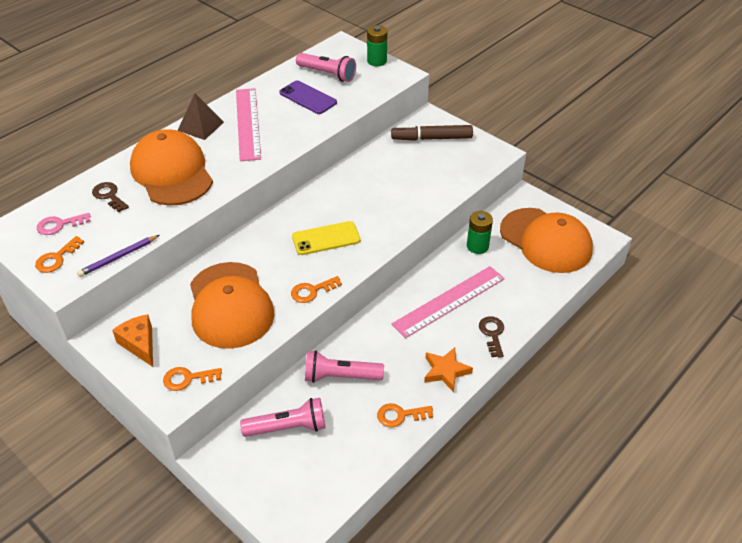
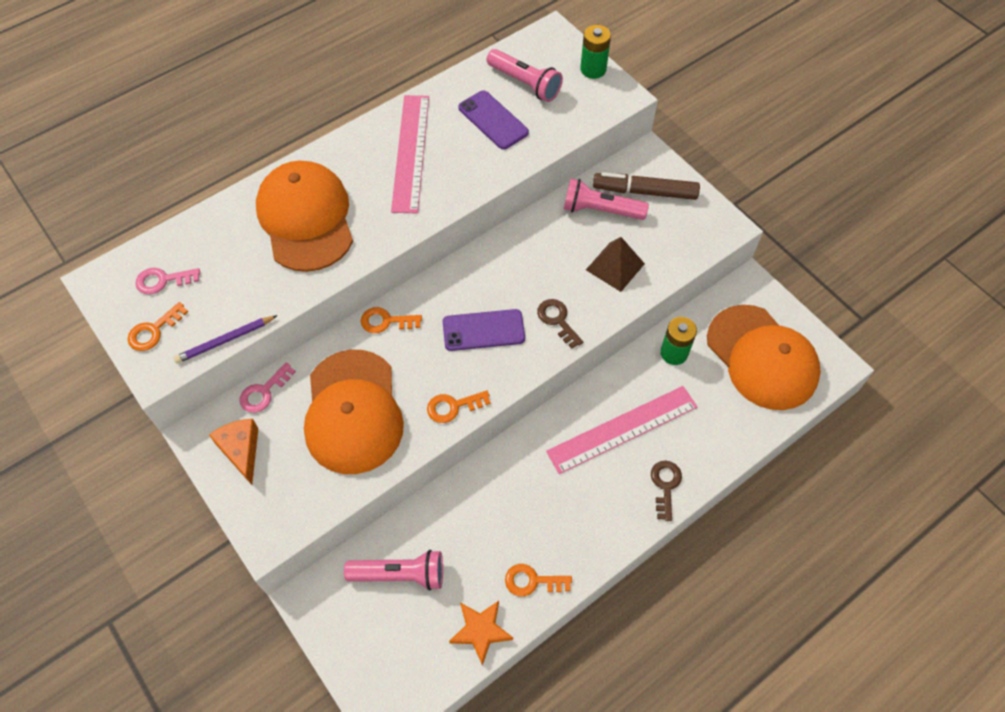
camera: 10 degrees right, 15 degrees up
brown key [92,182,129,212] -> brown key moved to [537,299,583,349]
orange key [163,367,222,391] -> orange key moved to [361,307,422,333]
brown pyramid [177,94,224,140] -> brown pyramid moved to [586,237,645,292]
yellow phone [292,221,361,255] -> purple phone [443,309,525,351]
pink flashlight [305,351,384,383] -> pink flashlight moved to [564,178,649,220]
orange star [424,347,473,392] -> orange star moved to [449,601,513,665]
none -> pink key [239,362,296,413]

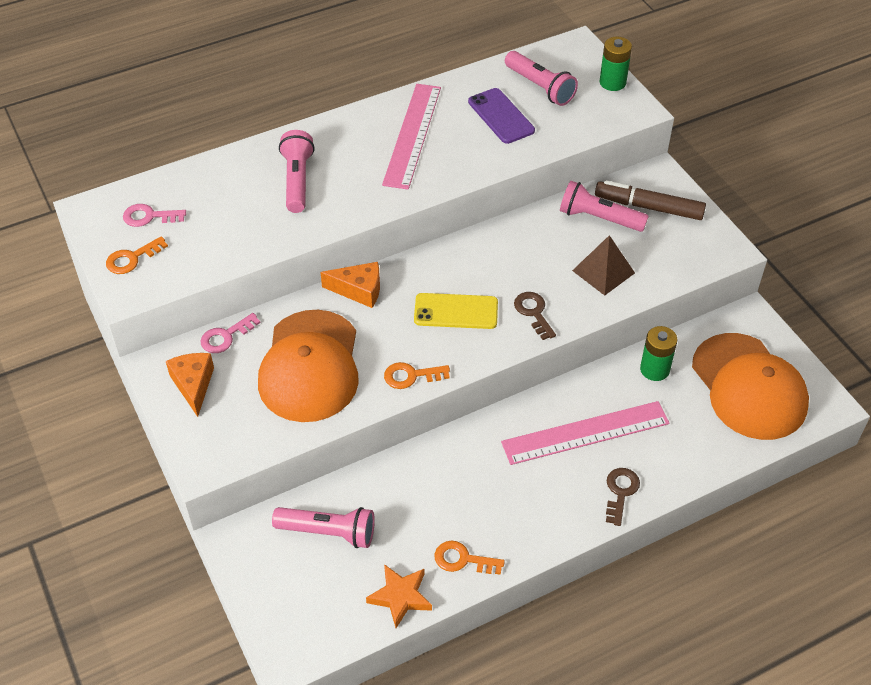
camera: 10 degrees right, 10 degrees down
purple pencil [174,315,278,364] -> none
orange cap [256,161,353,272] -> pink flashlight [279,130,315,213]
orange key [361,307,422,333] -> orange cheese [320,262,380,308]
purple phone [443,309,525,351] -> yellow phone [414,293,498,329]

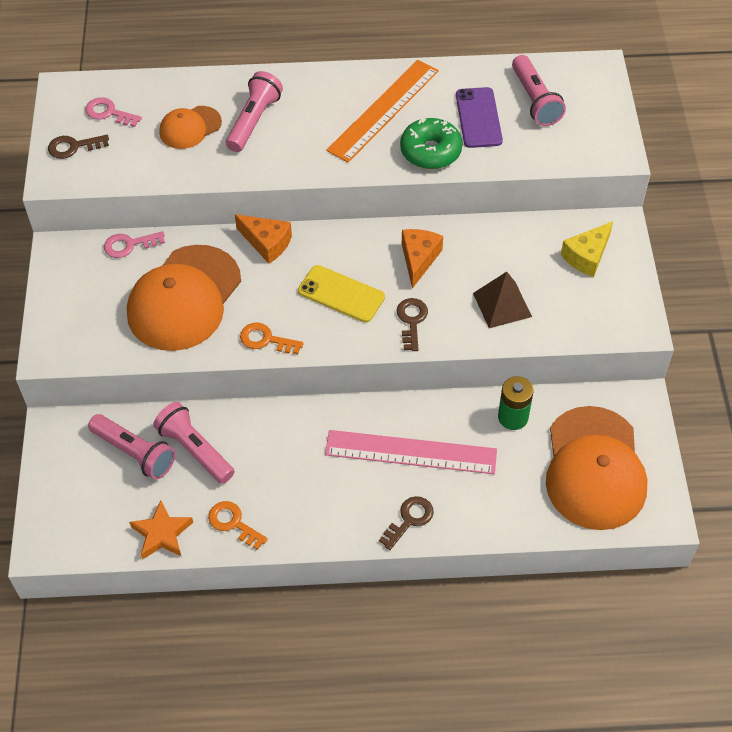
camera: 25 degrees right, 5 degrees up
orange key [106,236,168,274] -> brown key [48,135,109,159]
orange cheese [166,353,214,417] -> orange cheese moved to [402,229,443,289]
pink ruler [382,84,441,190] -> orange ruler [326,60,439,162]
pink flashlight [560,181,649,232] -> pink flashlight moved to [153,402,235,484]
brown marker [595,180,706,220] -> yellow cheese [561,221,613,277]
green battery [599,37,632,91] -> none
none -> orange cap [159,106,222,149]
none -> green donut [400,118,463,169]

